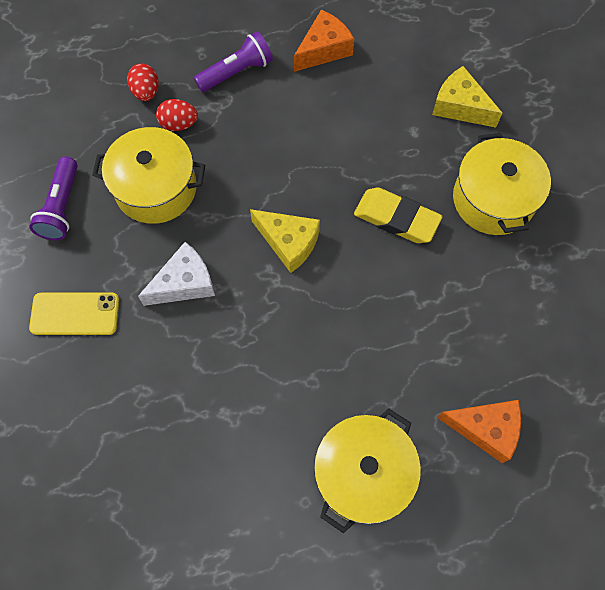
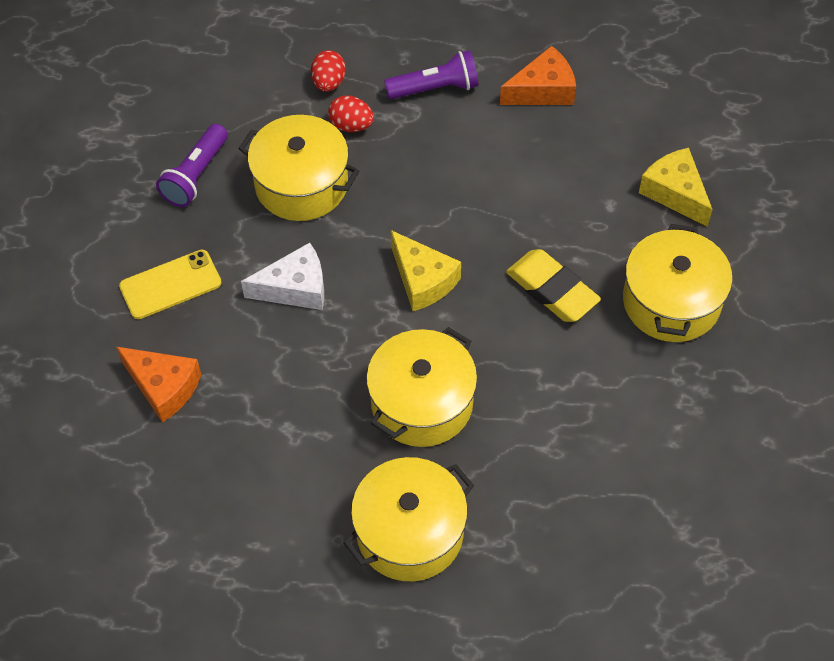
camera: 20 degrees right, 10 degrees down
yellow phone [29,293,119,335] -> yellow phone turned 45 degrees counterclockwise [119,250,222,319]
orange cheese [437,400,521,463] -> orange cheese moved to [116,347,202,422]
none -> yellow pot [366,327,477,447]

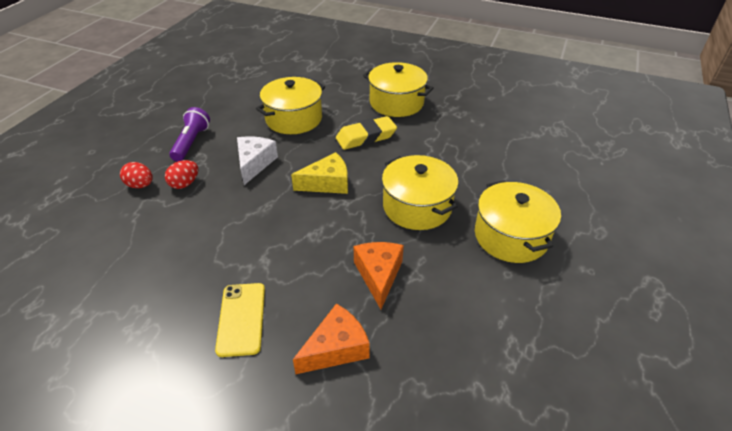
camera: 70 degrees left, 15 degrees down
purple flashlight [156,124,228,207] -> none
yellow pot [239,115,359,221] -> yellow pot moved to [256,77,325,134]
white cheese [241,243,324,310] -> white cheese moved to [237,137,278,185]
orange cheese [500,46,576,105] -> orange cheese moved to [354,242,404,309]
yellow cheese [639,148,713,227] -> none

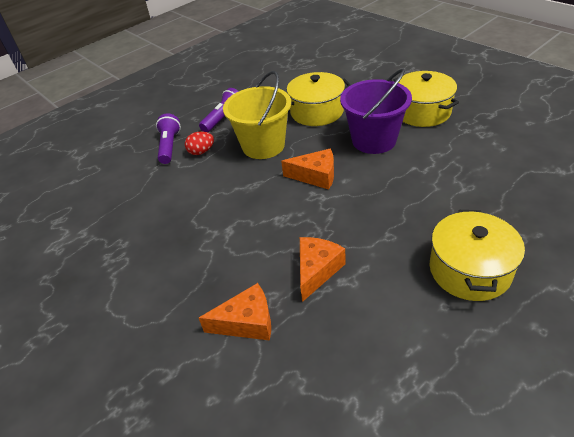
camera: 30 degrees right, 0 degrees up
red egg [120,162,153,188] -> purple flashlight [156,113,181,164]
yellow phone [215,283,265,357] -> none
white cheese [237,137,278,185] -> yellow bucket [223,71,291,159]
yellow cheese [291,152,348,194] -> orange cheese [281,149,334,190]
yellow eraser [336,116,397,150] -> purple bucket [340,68,412,154]
yellow pot [382,155,459,230] -> none

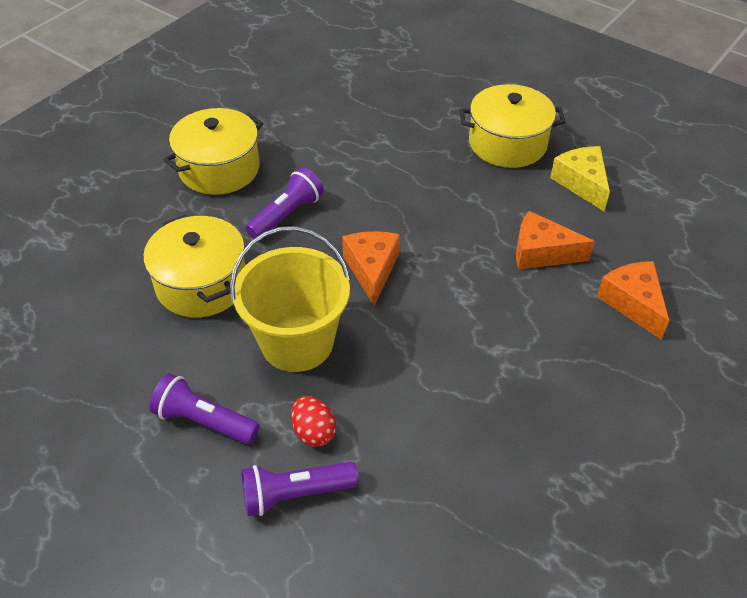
camera: 105 degrees left, 5 degrees up
purple bucket [340,68,412,154] -> purple flashlight [245,167,324,239]
none -> yellow cheese [550,146,610,211]

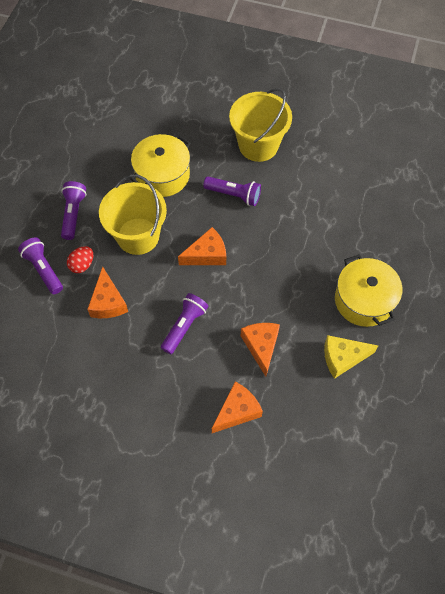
camera: 70 degrees right, 15 degrees up
yellow pot [164,108,263,195] -> yellow bucket [229,88,292,162]
yellow cheese [550,146,610,211] -> yellow cheese turned 150 degrees counterclockwise [324,335,378,379]
none -> orange cheese [87,267,128,318]
none -> purple flashlight [161,293,208,354]

